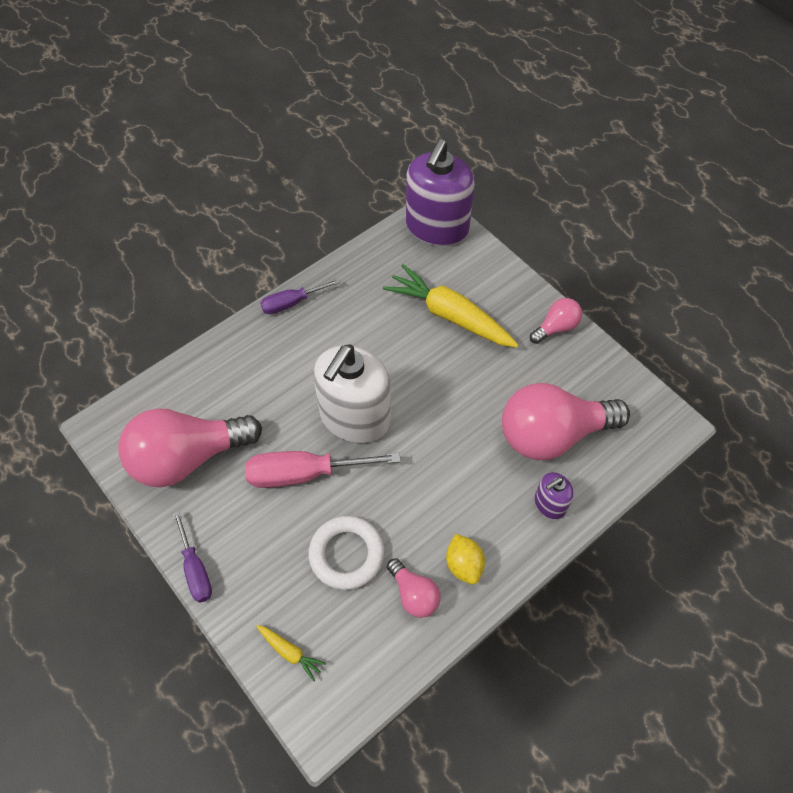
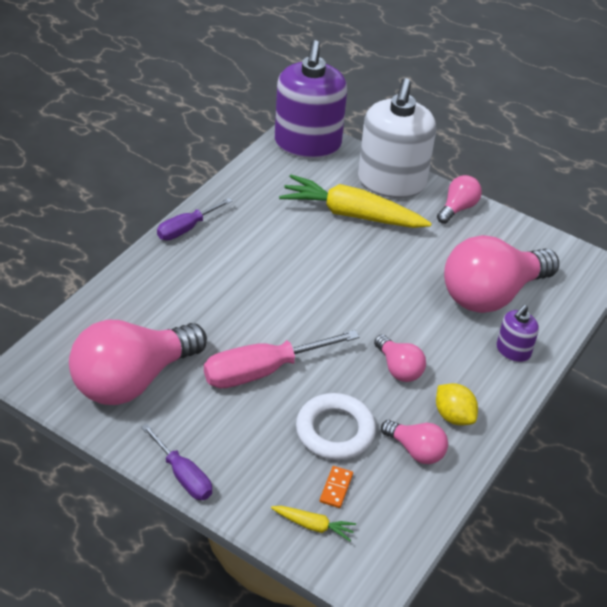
camera: 20 degrees left, 15 degrees down
white soap dispenser [313,344,391,443] -> white soap dispenser moved to [358,78,436,198]
none -> orange domino [320,466,353,508]
none -> pink light bulb [374,335,426,382]

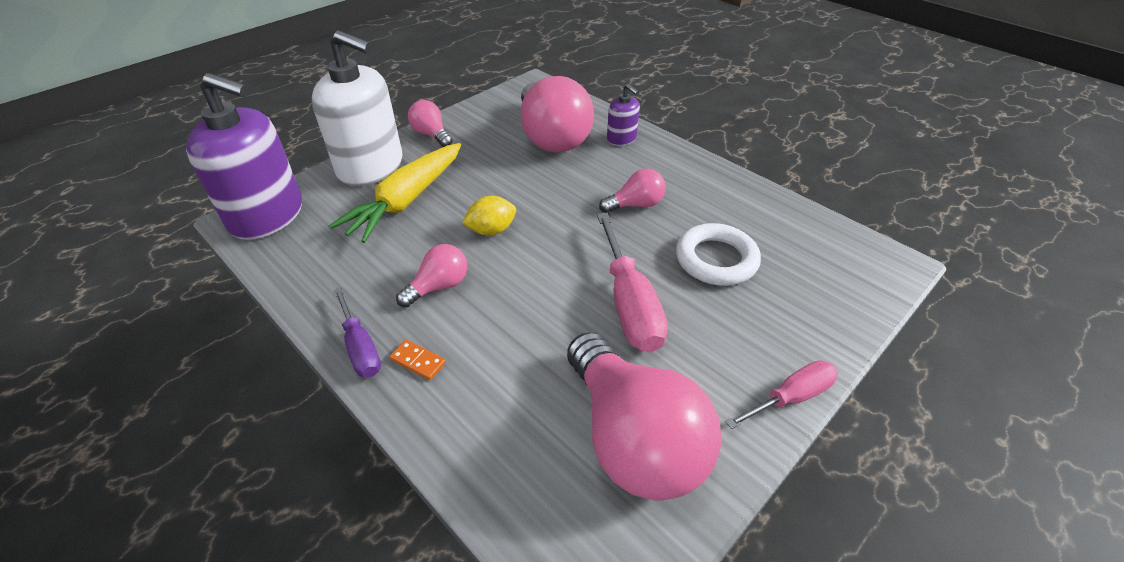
camera: 75 degrees left, 0 degrees up
purple screwdriver [141,424,212,500] -> pink screwdriver [726,360,838,429]
yellow carrot [271,506,356,541] -> none
orange domino [320,466,353,508] -> orange domino moved to [390,340,446,380]
pink light bulb [381,420,448,464] -> pink light bulb moved to [396,244,467,307]
yellow lemon [436,383,478,426] -> yellow lemon moved to [462,196,516,235]

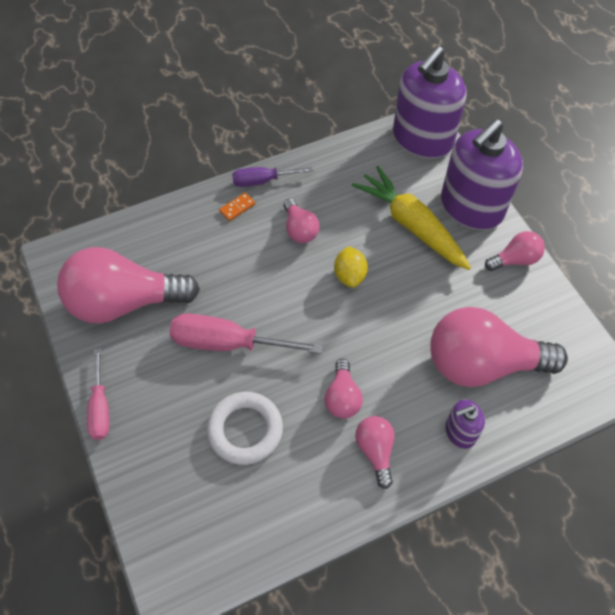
camera: 110 degrees right, 15 degrees up
white soap dispenser [312,31,403,186] -> purple soap dispenser [441,119,523,230]
none -> pink light bulb [355,416,395,489]

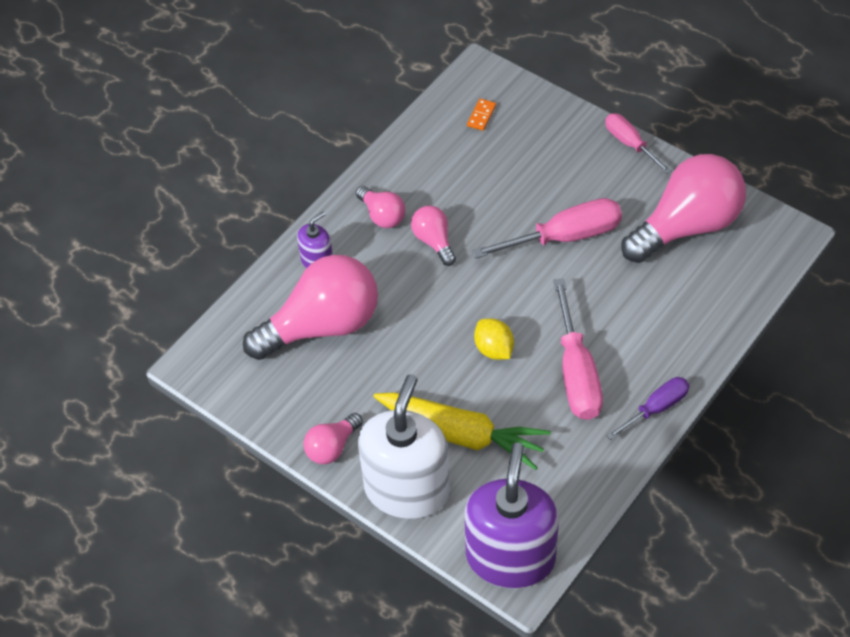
camera: 155 degrees right, 5 degrees down
white ring [207,392,283,465] -> none
orange domino [219,192,255,221] -> orange domino moved to [467,99,496,131]
pink light bulb [283,198,319,243] -> pink screwdriver [553,278,603,420]
purple soap dispenser [441,119,523,230] -> white soap dispenser [358,374,450,519]

